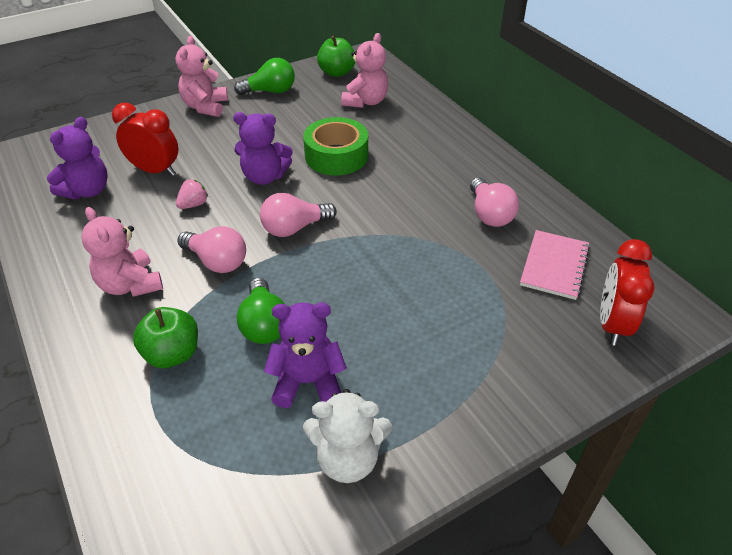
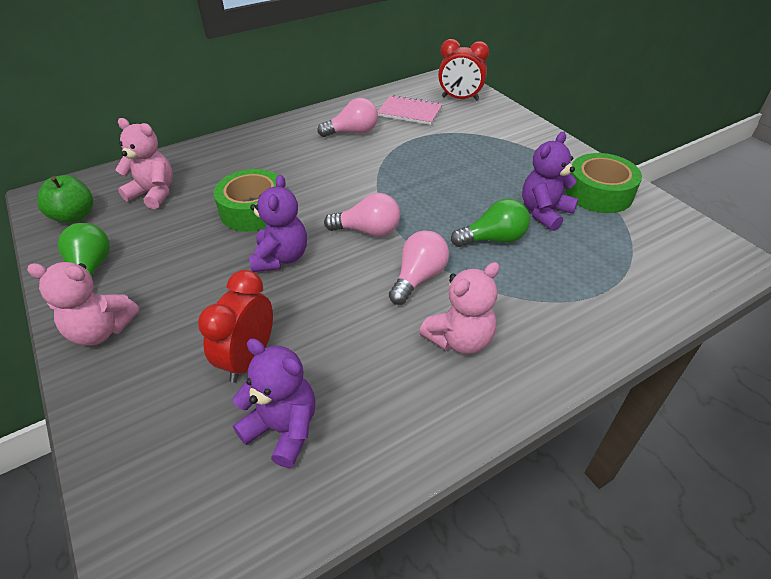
camera: 90 degrees left, 0 degrees up
green apple [133,307,198,368] -> none
pink strawberry [176,179,208,209] -> none
pink light bulb [260,193,337,237] -> pink light bulb turned 60 degrees counterclockwise [324,193,400,237]
purple teddy bear [264,302,347,408] -> purple teddy bear turned 45 degrees clockwise [522,132,578,231]
white teddy bear [303,389,392,483] -> green tape [566,153,642,213]

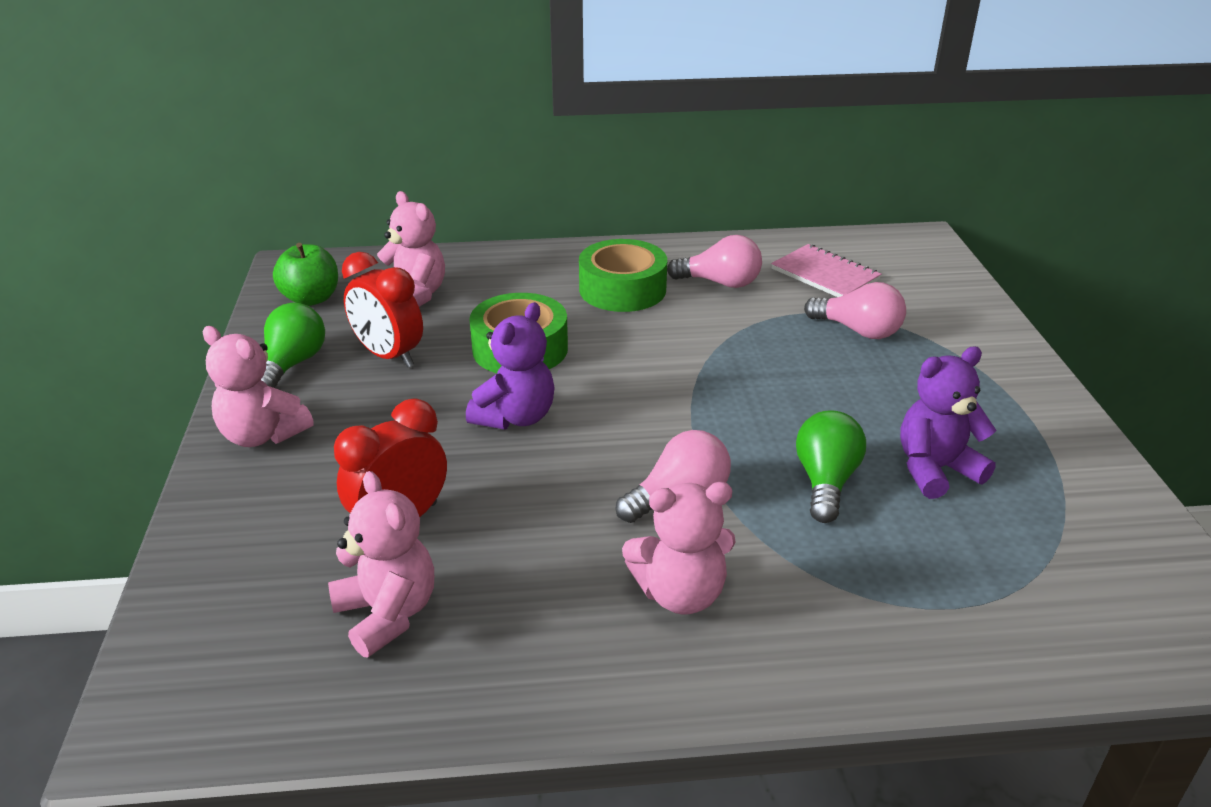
camera: 25 degrees right, 10 degrees down
purple teddy bear [232,338,316,468] -> pink teddy bear [328,471,434,657]
pink light bulb [324,193,400,237] -> pink light bulb moved to [804,282,906,339]
red clock [438,39,489,101] -> red clock moved to [342,252,423,368]
green light bulb [451,199,530,247] -> green light bulb turned 90 degrees counterclockwise [796,410,866,523]
green tape [566,153,642,213] -> green tape moved to [579,239,667,312]

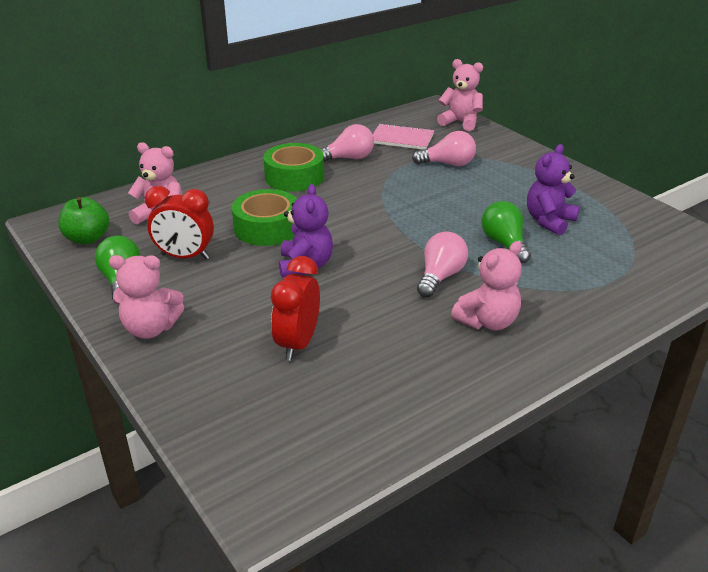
camera: 30 degrees left, 0 degrees up
pink teddy bear [328,471,434,657] -> pink teddy bear moved to [437,59,483,131]

